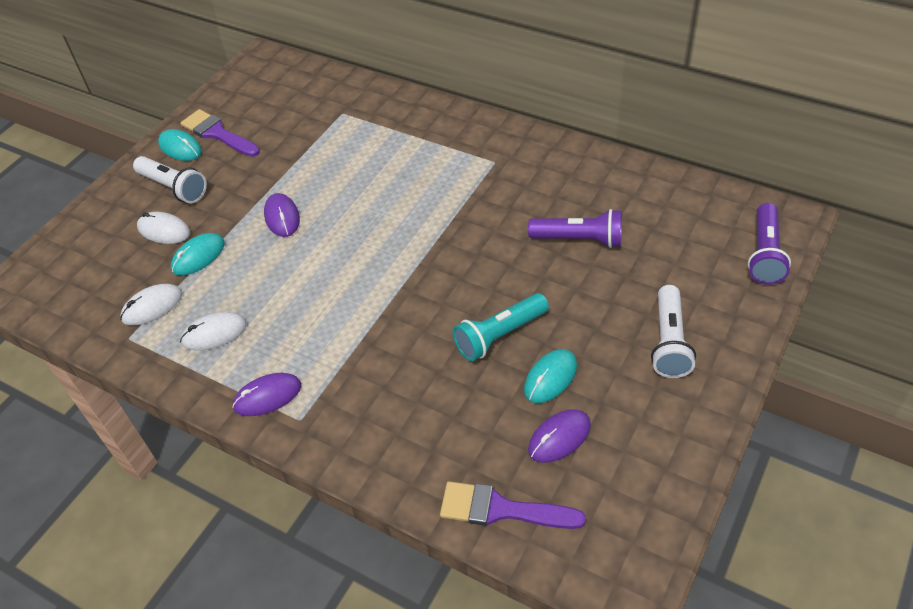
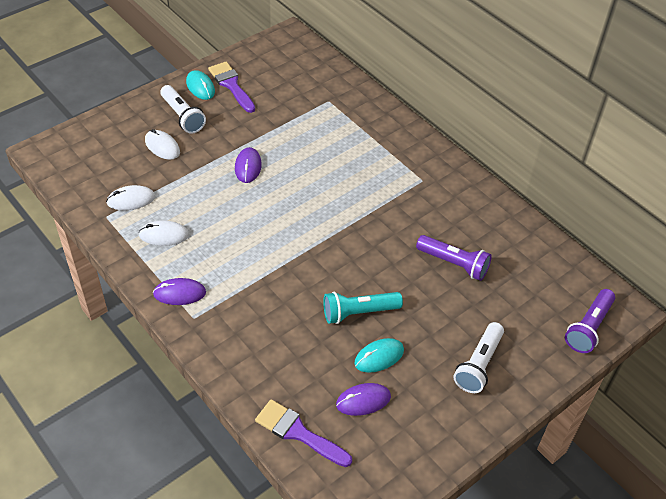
camera: 15 degrees right, 0 degrees up
turquoise mouse [171,233,225,275] -> none

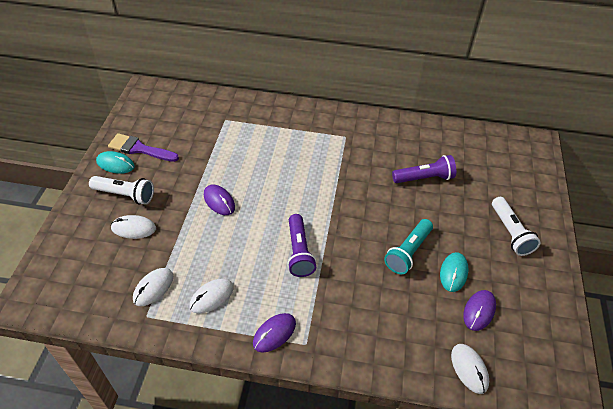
camera: 40 degrees left, 0 degrees up
purple brush [255,399,352,467] -> white mouse [451,344,489,394]
purple flashlight [565,289,615,353] -> purple flashlight moved to [287,214,317,277]

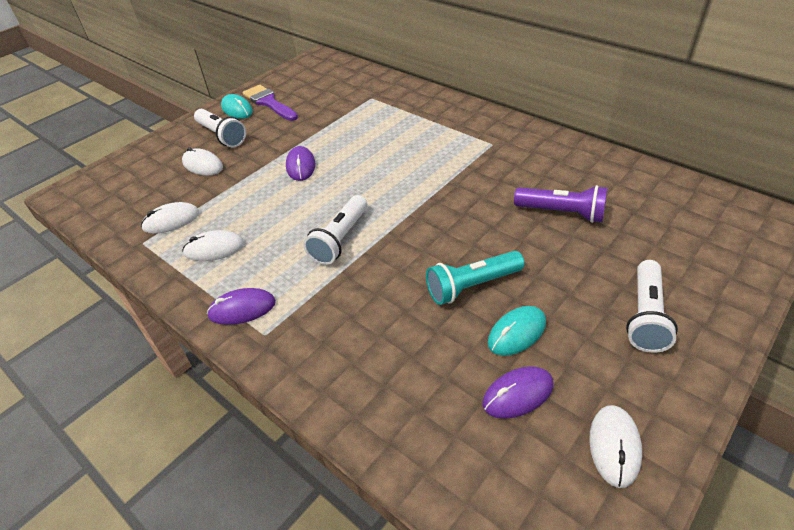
camera: 35 degrees right, 5 degrees down
purple flashlight [287,214,317,277] -> white flashlight [303,195,367,265]
white mouse [451,344,489,394] -> white mouse moved to [589,405,642,488]

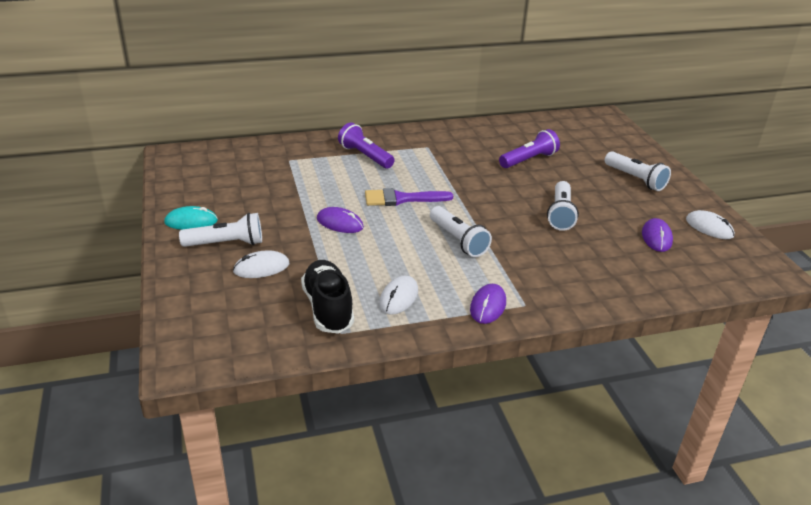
camera: 60 degrees left, 10 degrees down
white mouse [141,202,200,234] -> black shoe [301,260,354,334]
purple brush [243,85,298,121] -> purple brush moved to [365,188,453,206]
turquoise flashlight [426,251,525,305] -> white flashlight [547,181,579,231]
turquoise mouse [488,306,546,356] -> none
none -> purple flashlight [338,123,395,168]

